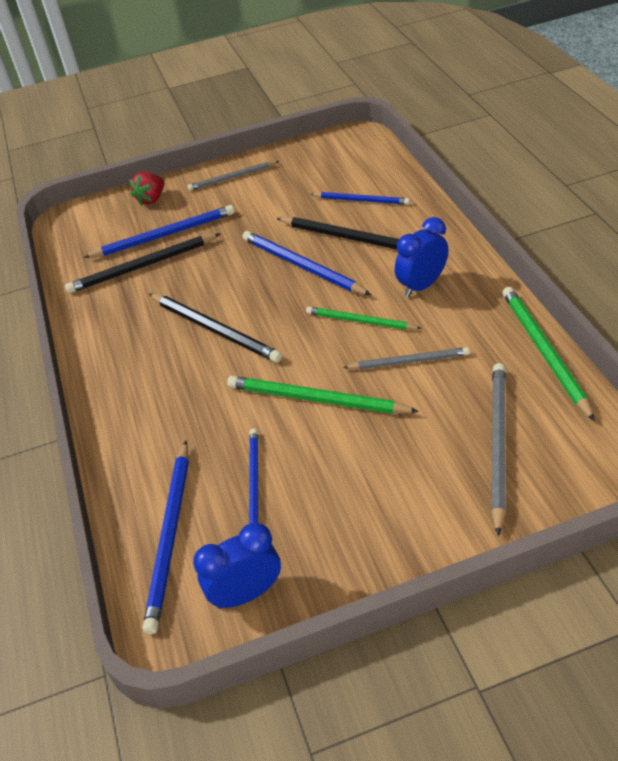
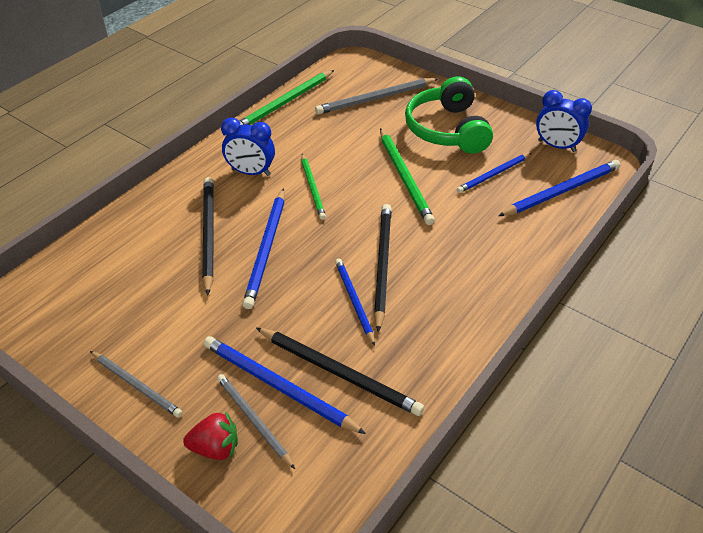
camera: 130 degrees left, 0 degrees up
blue pencil [310,192,410,205] -> blue pencil moved to [335,258,375,346]
grey pencil [343,347,470,370] -> grey pencil moved to [217,374,295,469]
none -> green headphones [405,76,493,154]

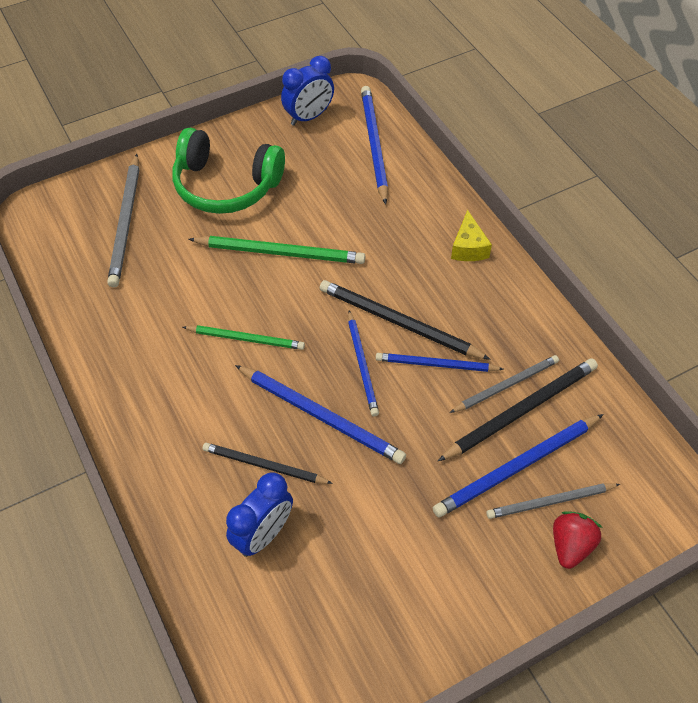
camera: 65 degrees left, 10 degrees up
grey pencil [90,351,183,418] -> grey pencil moved to [450,355,559,413]
black pencil [202,177,214,296] -> black pencil [203,443,333,484], size x0.66
blue clock [221,118,275,176] -> blue clock moved to [226,472,293,557]
green pencil [240,70,334,125] -> none
blue pencil [457,153,531,193] -> blue pencil moved to [348,310,379,417]
none -> yellow cheese [451,210,492,261]

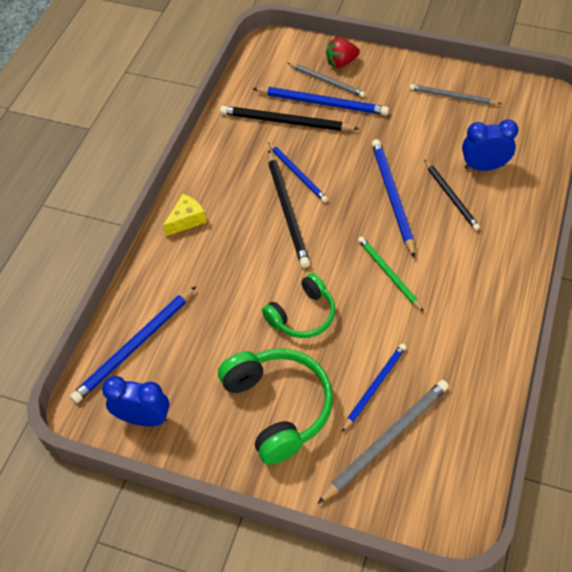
camera: 130 degrees left, 0 degrees up
green pencil [189,236,365,264] -> green headphones [262,273,335,338]
blue pencil [348,310,379,417] -> blue pencil moved to [342,343,406,432]
grey pencil [450,355,559,413] -> grey pencil moved to [410,84,501,105]

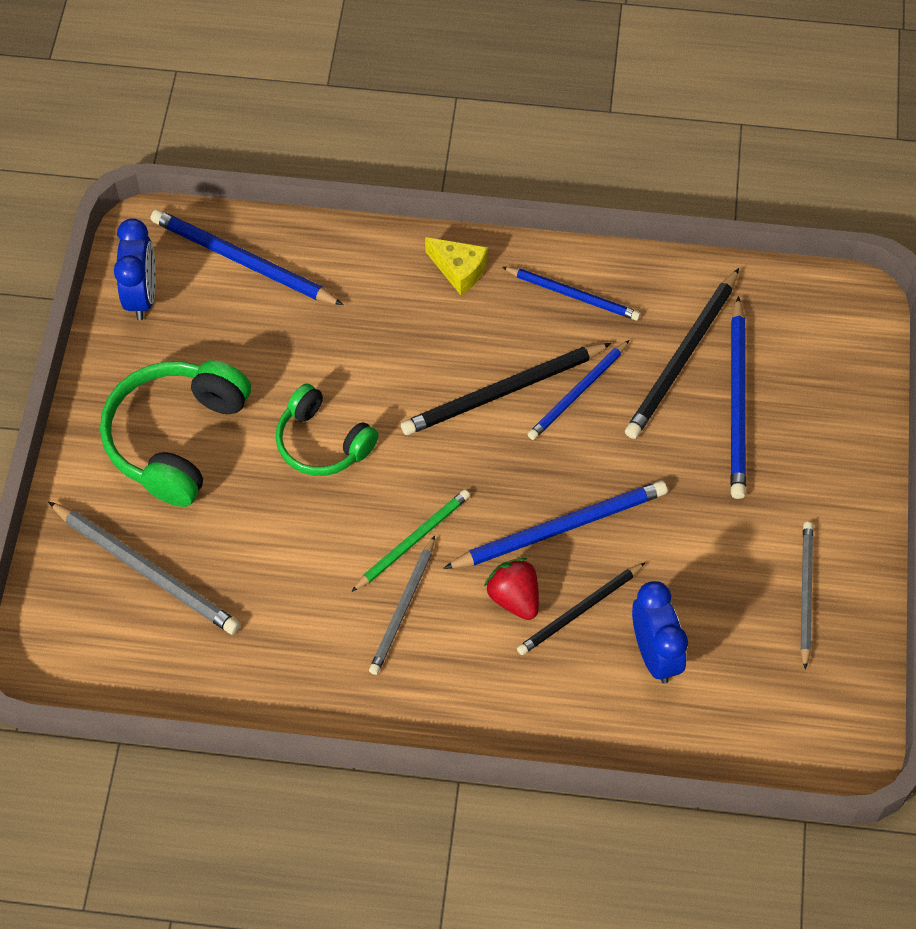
camera: 75 degrees right, 5 degrees up
green headphones [218,348,333,465] -> green headphones turned 150 degrees clockwise [100,360,251,507]
black pencil [220,106,359,131] -> black pencil turned 150 degrees counterclockwise [625,268,739,439]
grey pencil [288,63,365,97] -> grey pencil moved to [369,536,435,675]
red strawberry [326,38,360,68] -> red strawberry moved to [484,558,539,620]
blue pencil [342,343,406,432] -> blue pencil moved to [502,267,641,321]

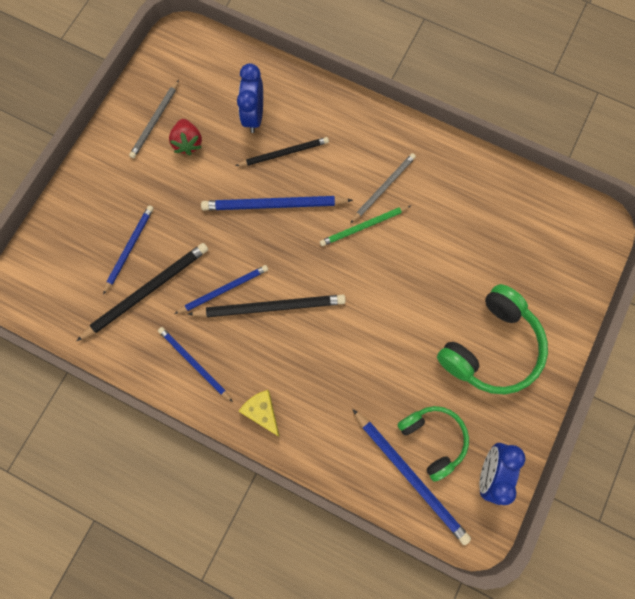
camera: 160 degrees left, 15 degrees up
grey pencil [48,502,240,635] -> none
green headphones [276,384,379,476] -> green headphones moved to [397,406,469,481]
red strawberry [484,558,539,620] -> red strawberry moved to [169,119,202,155]
blue pencil [730,296,746,499] -> blue pencil [103,205,154,295], size x0.66

